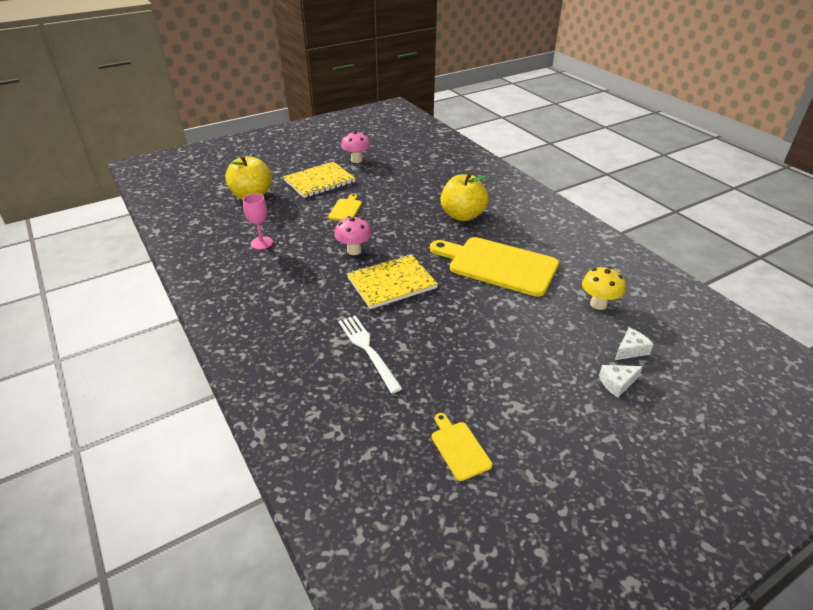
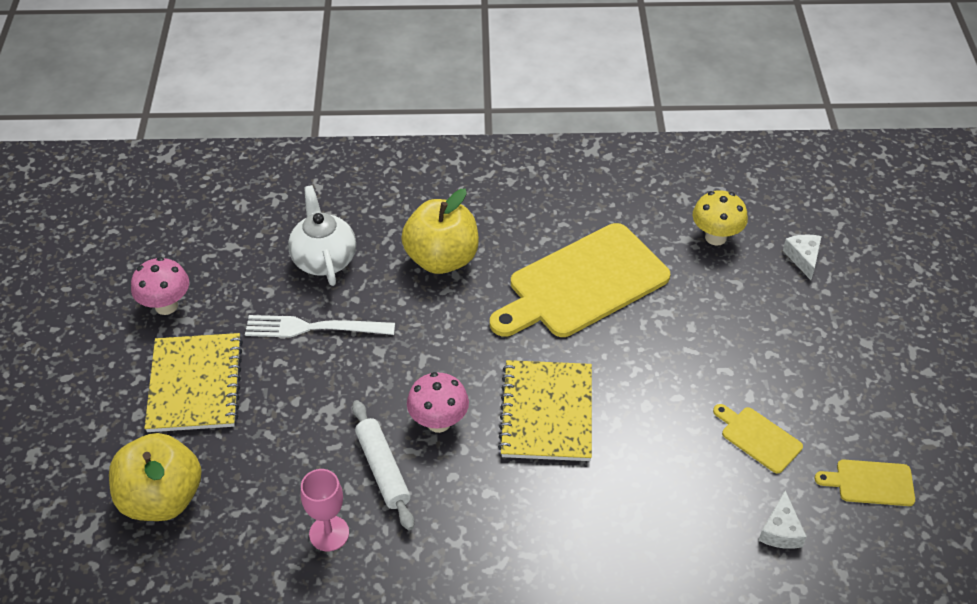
camera: 60 degrees left, 10 degrees up
yellow cutting board [328,193,362,220] -> yellow cutting board moved to [713,404,803,473]
white fork [338,315,403,393] -> white fork moved to [245,315,395,337]
white cheese [599,365,643,398] -> white cheese moved to [758,490,807,549]
none -> white teapot [288,185,356,286]
none -> white rolling pin [352,400,414,531]

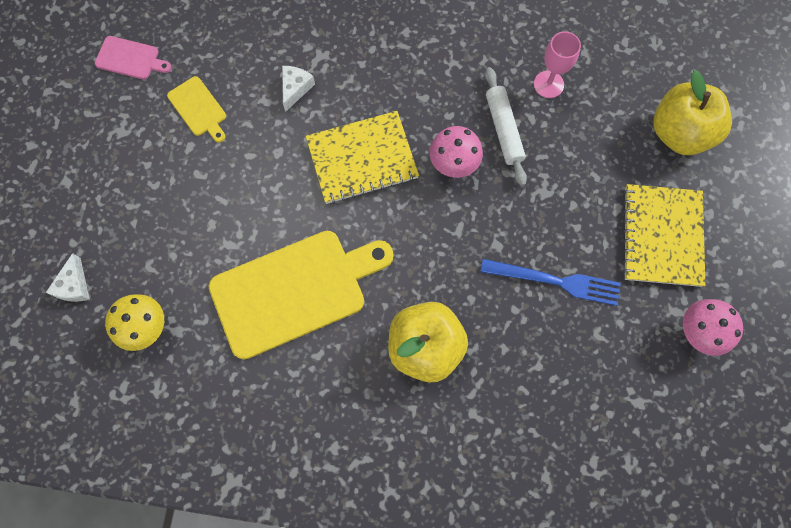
camera: 170 degrees left, 25 degrees up
white fork [245,315,395,337] -> blue fork [480,259,621,306]
white teapot [288,185,356,286] -> none
yellow notebook [498,360,592,461] -> yellow notebook turned 60 degrees clockwise [306,111,419,204]
white cheese [758,490,807,549] -> white cheese moved to [282,66,315,112]
yellow cutting board [814,459,915,506] -> pink cutting board [95,36,171,79]

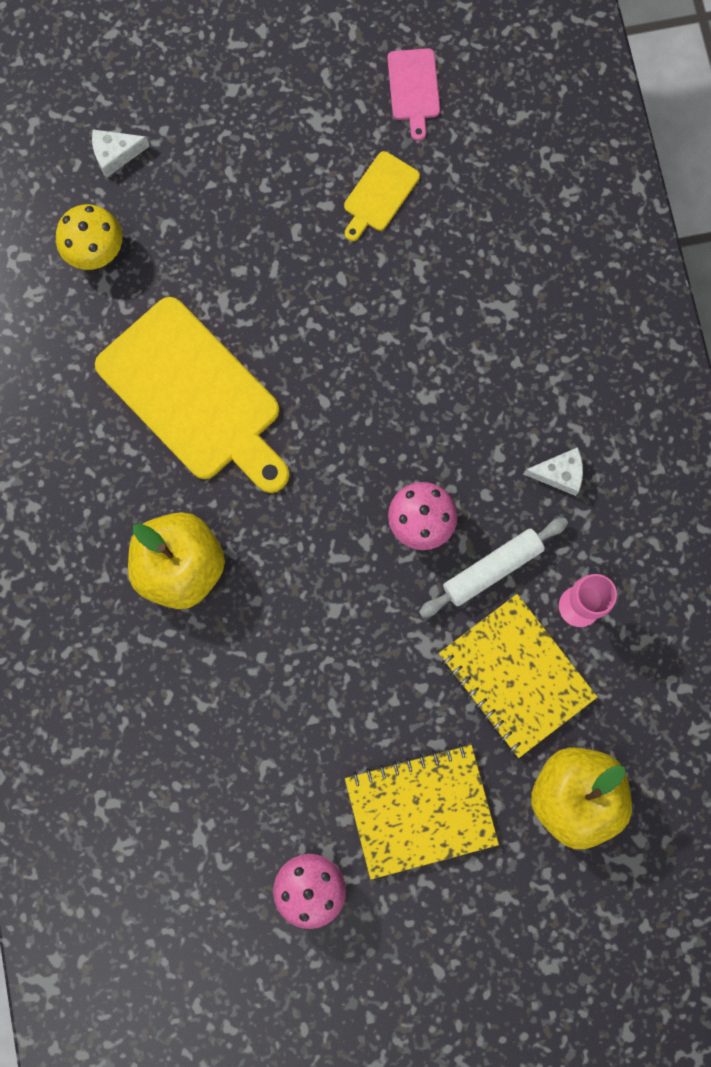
camera: 70 degrees right, 5 degrees up
white cheese [282,66,315,112] -> white cheese moved to [524,447,583,496]
yellow notebook [306,111,419,204] -> yellow notebook moved to [439,594,597,758]
blue fork [480,259,621,306] -> none

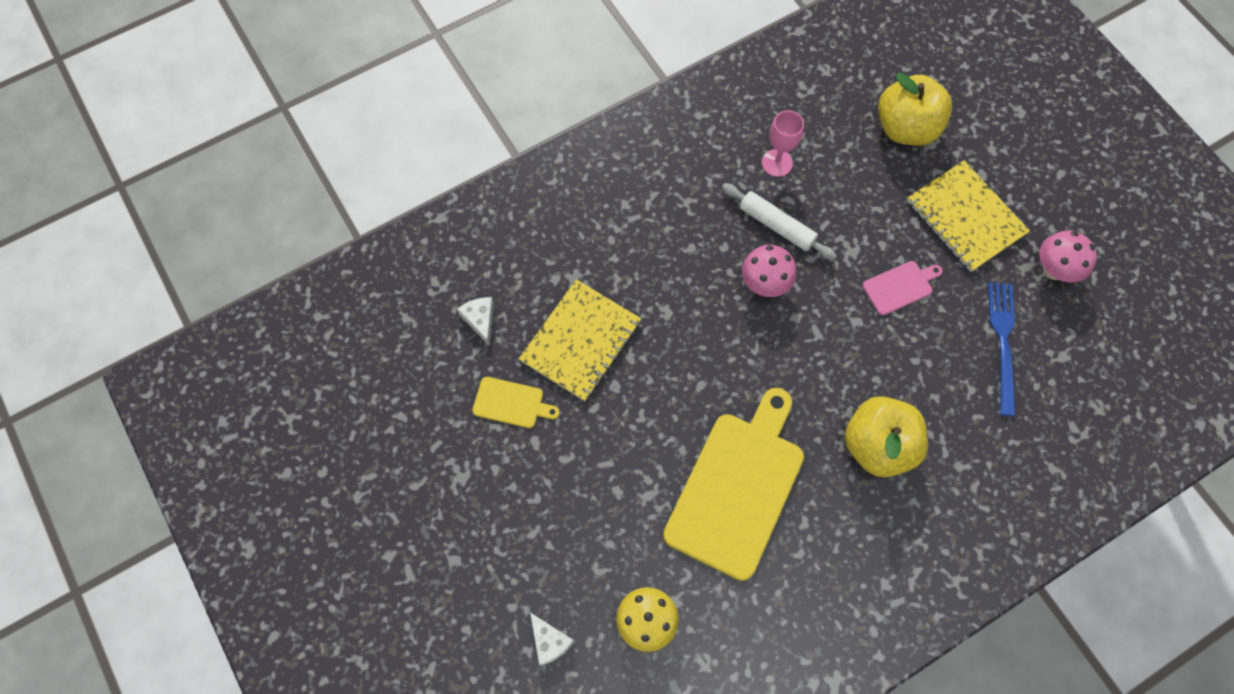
camera: 110 degrees left, 10 degrees down
pink cutting board [387,48,440,141] -> pink cutting board moved to [862,261,943,316]
yellow notebook [439,594,597,758] -> yellow notebook moved to [519,279,641,401]
white cheese [524,447,583,496] -> white cheese moved to [457,297,494,346]
none -> blue fork [988,282,1016,416]

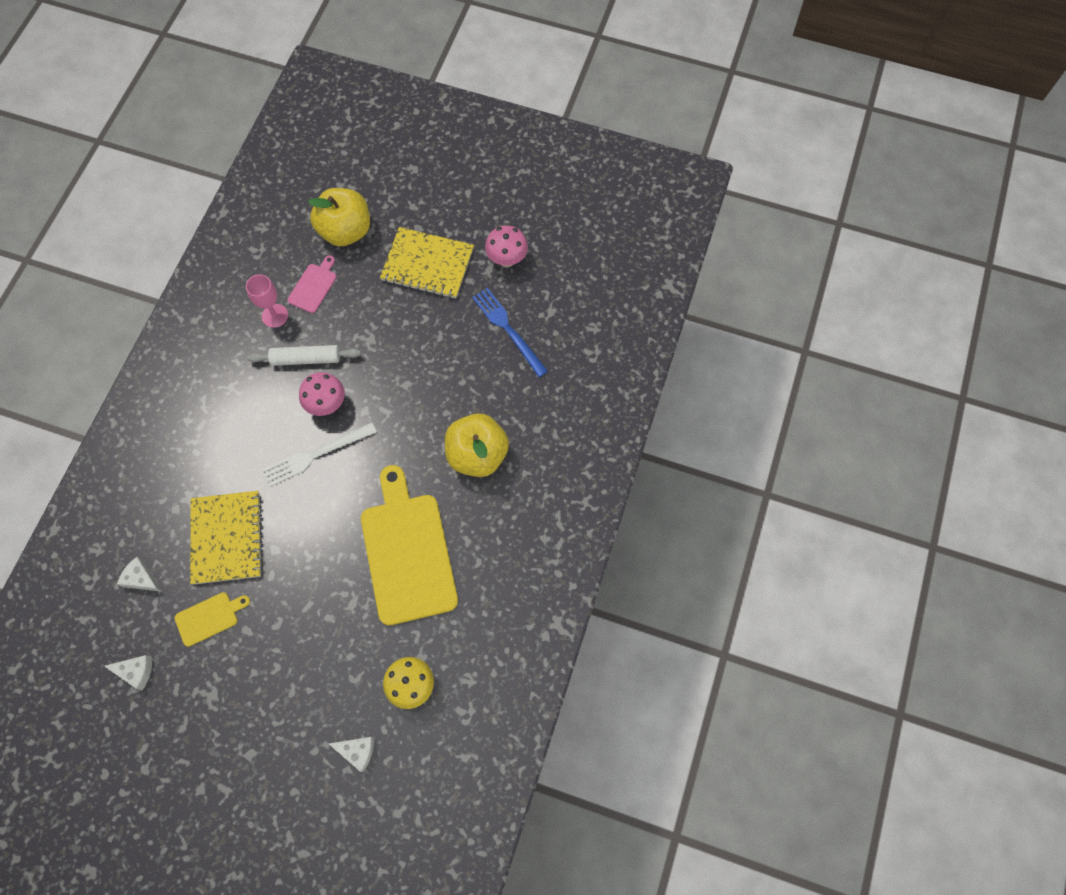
camera: 40 degrees left, 0 degrees up
pink cutting board [862,261,943,316] -> pink cutting board moved to [287,255,337,313]
none -> white cheese [104,655,152,690]
none -> white fork [262,422,377,487]

